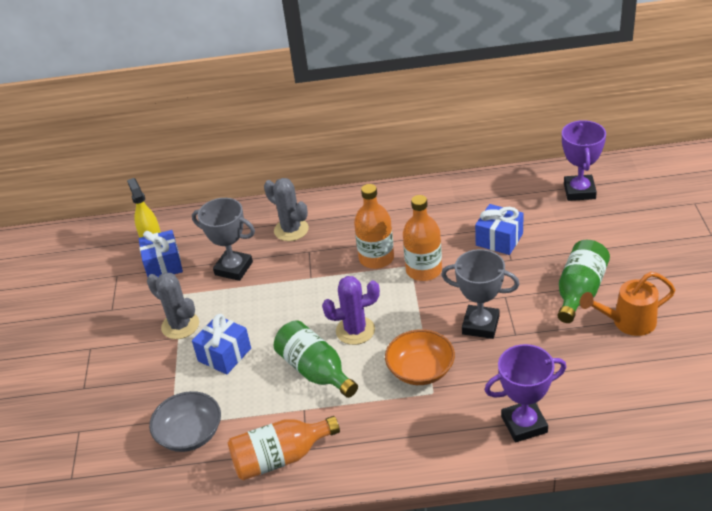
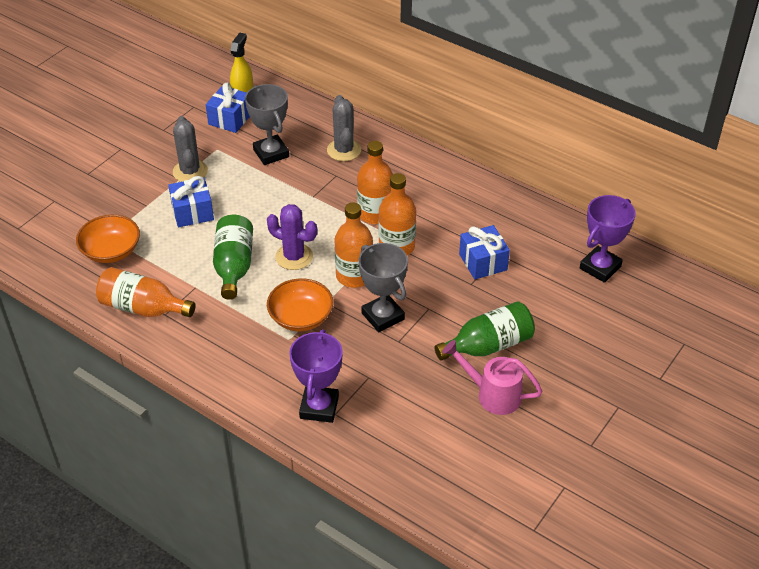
camera: 35 degrees right, 5 degrees up
grey bowl [149,391,221,452] -> orange bowl [76,215,140,263]
purple trophy [485,344,566,443] -> purple trophy turned 75 degrees clockwise [289,330,343,423]
orange watering can [580,272,675,336] -> pink watering can [442,340,542,415]
none -> orange bottle [334,202,373,288]

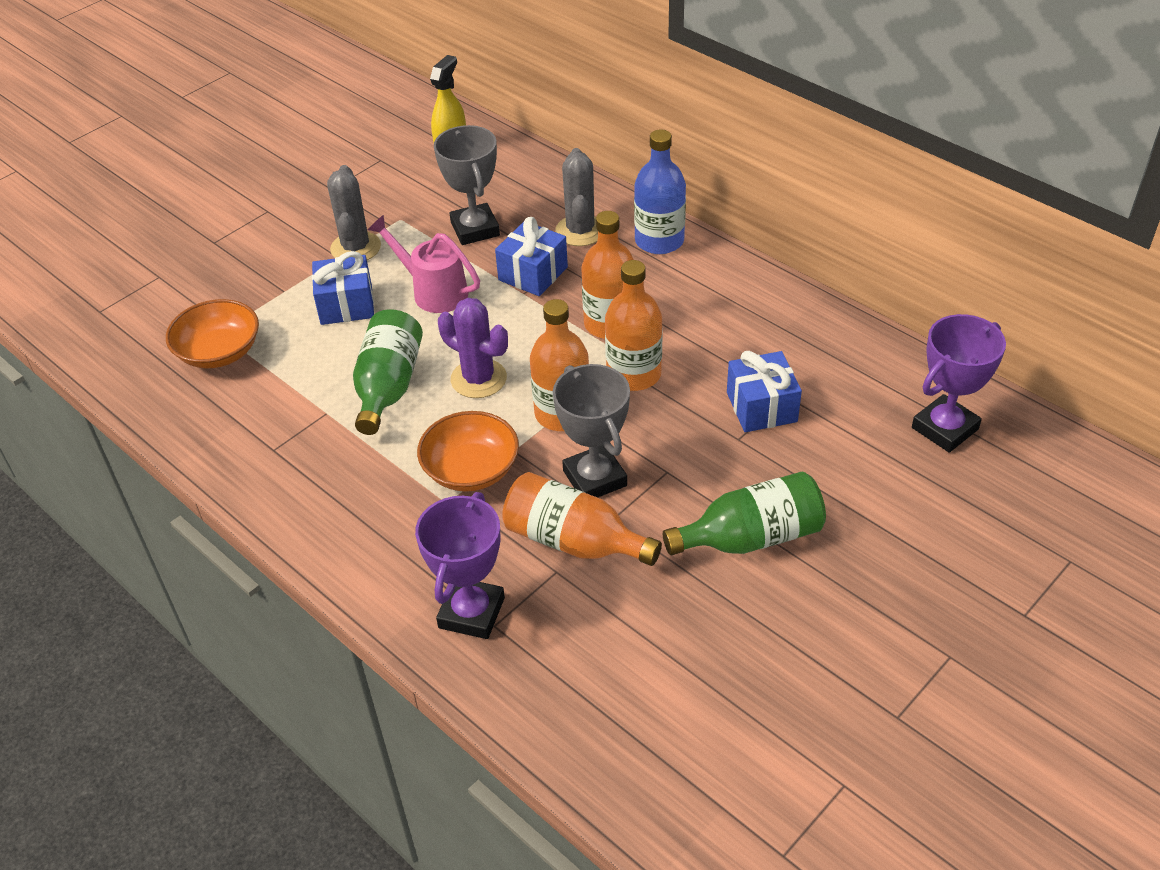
camera: 10 degrees right, 0 degrees up
orange bottle [96,267,196,317] -> orange bottle moved to [502,472,662,566]
blue gift [206,83,250,133] -> blue gift moved to [495,217,568,296]
pink watering can [442,340,542,415] -> pink watering can moved to [367,215,480,313]
none -> blue bottle [634,129,686,254]

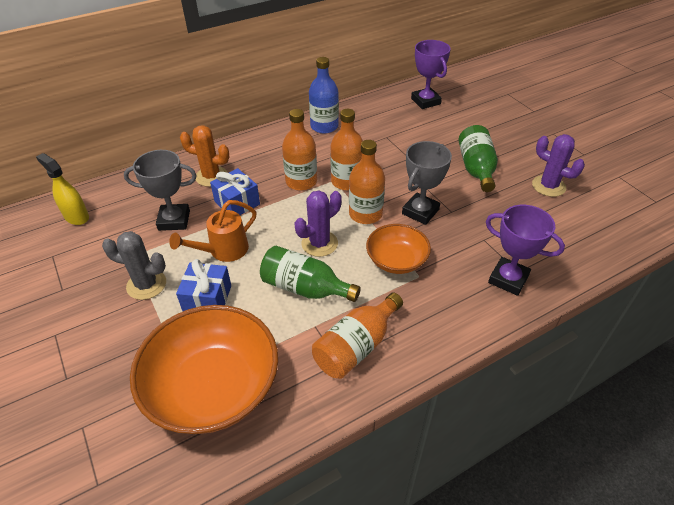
camera: 75 degrees left, 0 degrees up
orange bowl [166,299,259,369] -> orange bowl [130,305,278,434], size x1.80
pink watering can [367,215,480,313] -> orange watering can [169,200,256,262]
orange bottle [502,472,662,566] -> orange bottle moved to [312,292,403,379]
grey trophy [553,364,630,497] -> grey trophy turned 45 degrees counterclockwise [402,141,452,225]
grey cactus [555,148,598,246] -> orange cactus [180,125,229,187]
blue bottle [634,129,686,254] -> blue bottle moved to [309,57,339,134]
blue gift [727,351,802,432] -> none
none -> purple cactus [532,134,585,197]

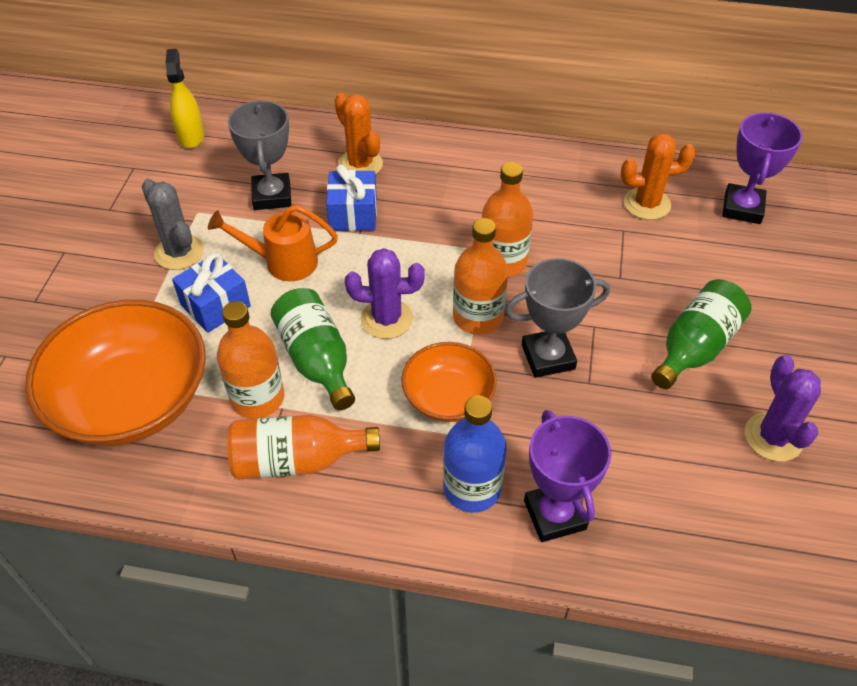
camera: 40 degrees right, 5 degrees up
grey trophy [124,150,197,231] -> grey trophy turned 45 degrees clockwise [228,100,291,210]
orange bottle [282,109,317,191] -> orange bottle moved to [217,301,284,419]
blue bottle [309,57,339,134] -> blue bottle moved to [443,396,507,513]
none -> orange cactus [621,133,696,220]

